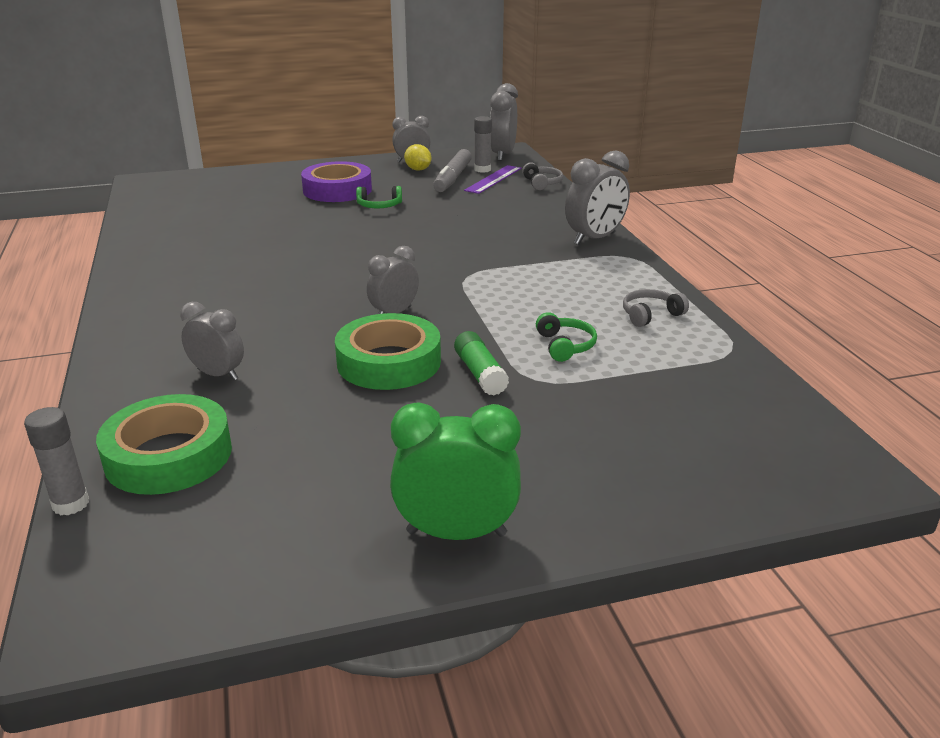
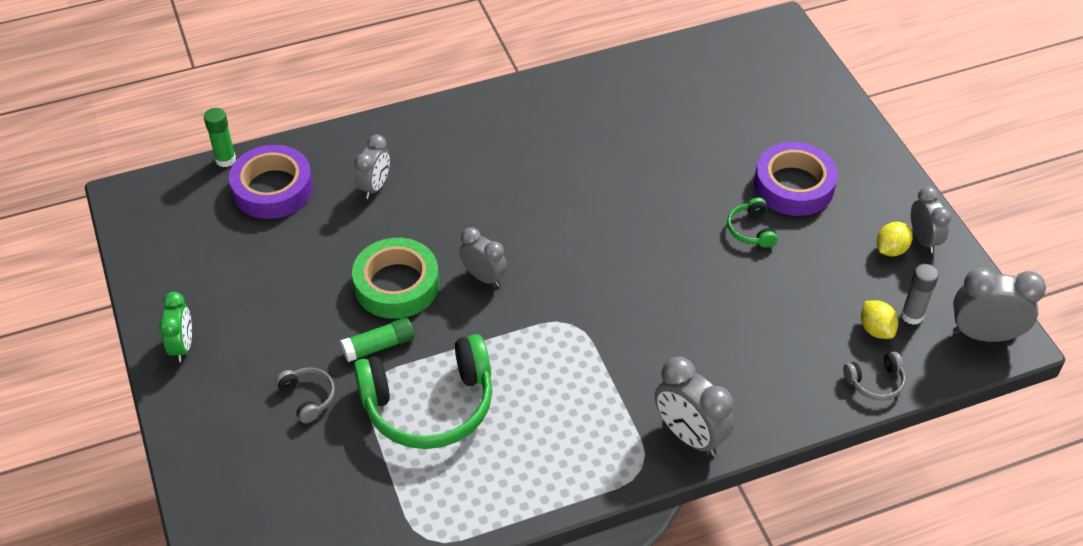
camera: 85 degrees right, 20 degrees up
grey glue stick [24,407,89,516] -> green glue stick [204,108,236,167]
green tape [96,394,232,495] -> purple tape [229,145,313,219]
green clock [390,402,521,540] -> green clock [159,292,192,362], size x0.66
grey marker [433,149,472,192] -> none
purple ruler [464,165,521,194] -> yellow lemon [861,300,898,339]
green headphones [536,312,597,362] -> green headphones [354,334,492,449], size x2.30
grey headphones [623,289,689,327] -> grey headphones moved to [275,367,335,423]

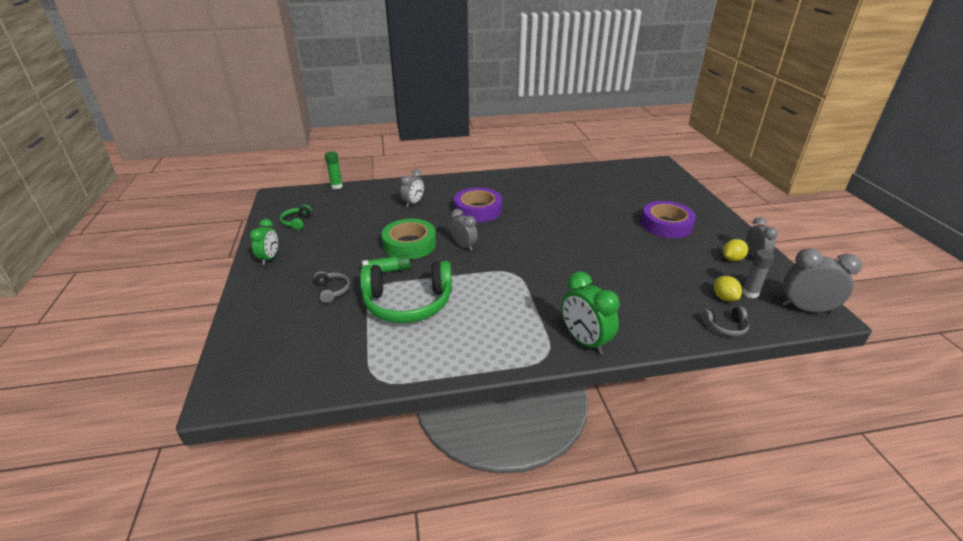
camera: 10 degrees right, 15 degrees down
purple tape [229,145,313,219] -> purple tape moved to [454,187,502,222]
grey clock [655,357,734,456] -> green clock [562,271,620,355]
green headphones [727,198,778,248] -> green headphones moved to [280,205,312,230]

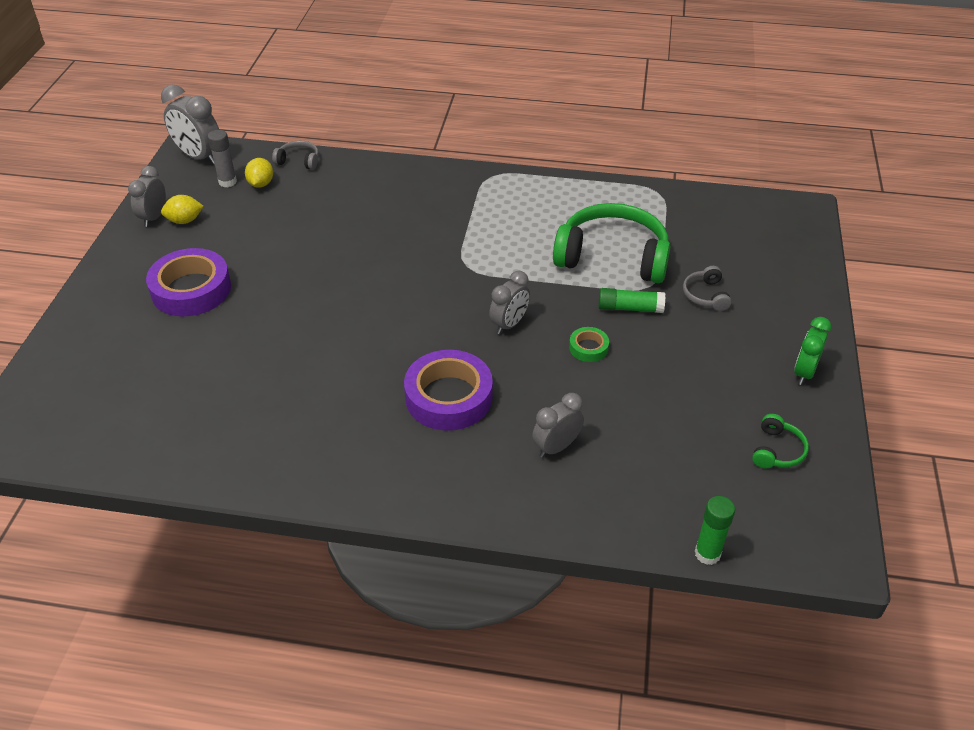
camera: 160 degrees left, 10 degrees up
green tape [381,219,436,259] -> green tape [569,327,609,362], size x0.47
grey clock [450,209,478,251] -> grey clock turned 120 degrees counterclockwise [489,271,530,334]
green clock [562,271,620,355] -> none

